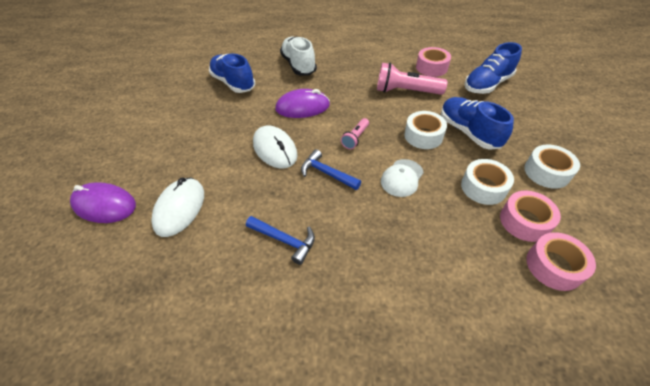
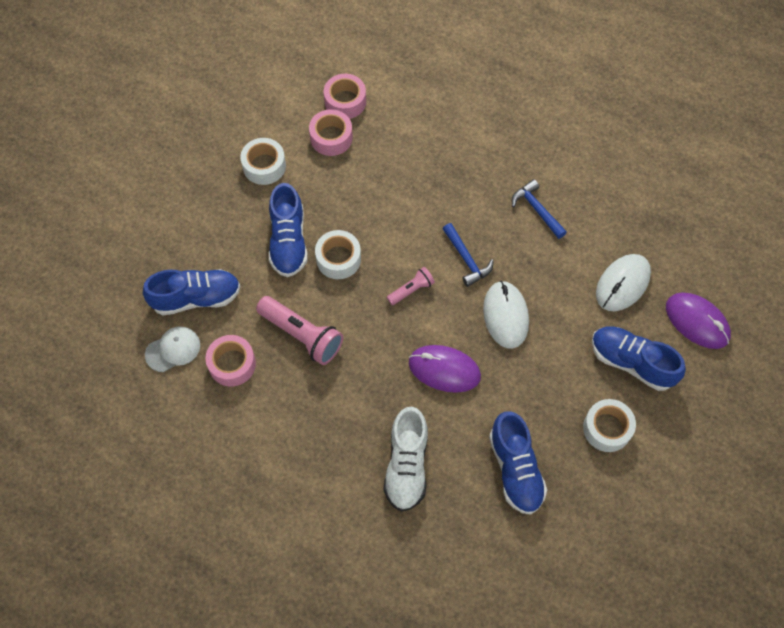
camera: 155 degrees left, 15 degrees up
white cap [381,159,424,197] -> white cap moved to [145,326,200,372]
white tape [461,159,514,205] -> white tape moved to [583,399,636,452]
none -> blue shoe [592,326,686,391]

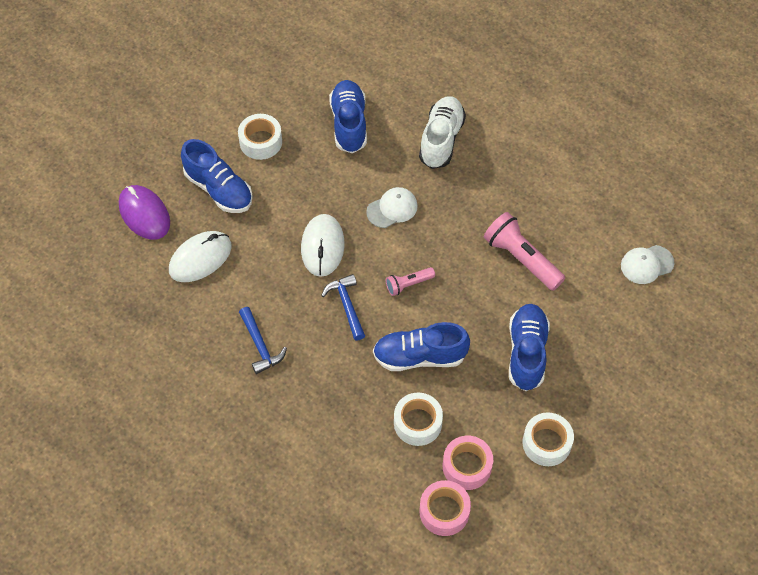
camera: 170 degrees left, 5 degrees down
blue shoe [143,269,241,315] -> blue shoe moved to [373,322,470,371]
pink tape [205,335,256,387] -> none
white tape [315,230,361,279] -> white tape moved to [394,393,443,446]
purple mouse [409,345,481,393] -> white cap [366,187,418,228]

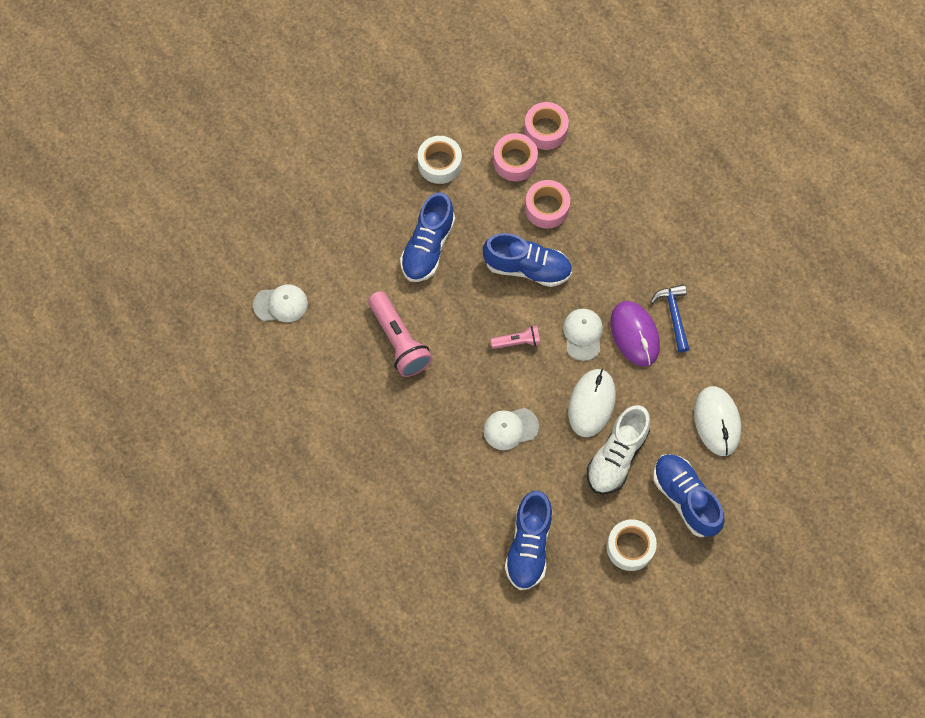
camera: 165 degrees left, 10 degrees up
purple mouse [119,185,170,240] -> purple mouse moved to [610,301,660,367]
white mouse [169,231,232,282] -> white mouse turned 75 degrees counterclockwise [694,386,741,456]
blue hammer [321,274,365,341] -> white cap [563,309,603,361]
white tape [394,393,443,446] -> pink tape [525,180,570,229]
white shoe [419,96,466,169] -> white shoe moved to [587,405,650,494]

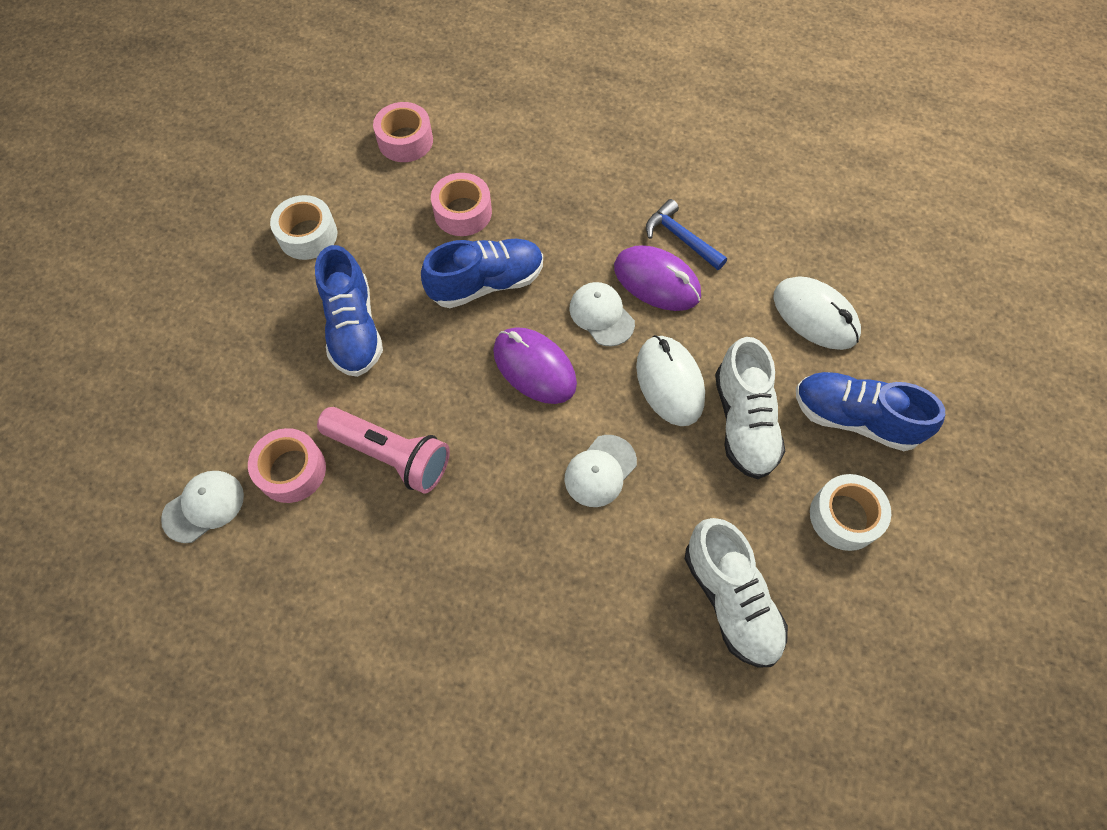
camera: 35 degrees left, 5 degrees down
pink flashlight [490,326,541,349] -> purple mouse [493,327,577,404]
pink tape [493,133,538,181] -> pink tape moved to [248,428,326,503]
blue shoe [505,491,552,590] -> white shoe [685,518,788,667]

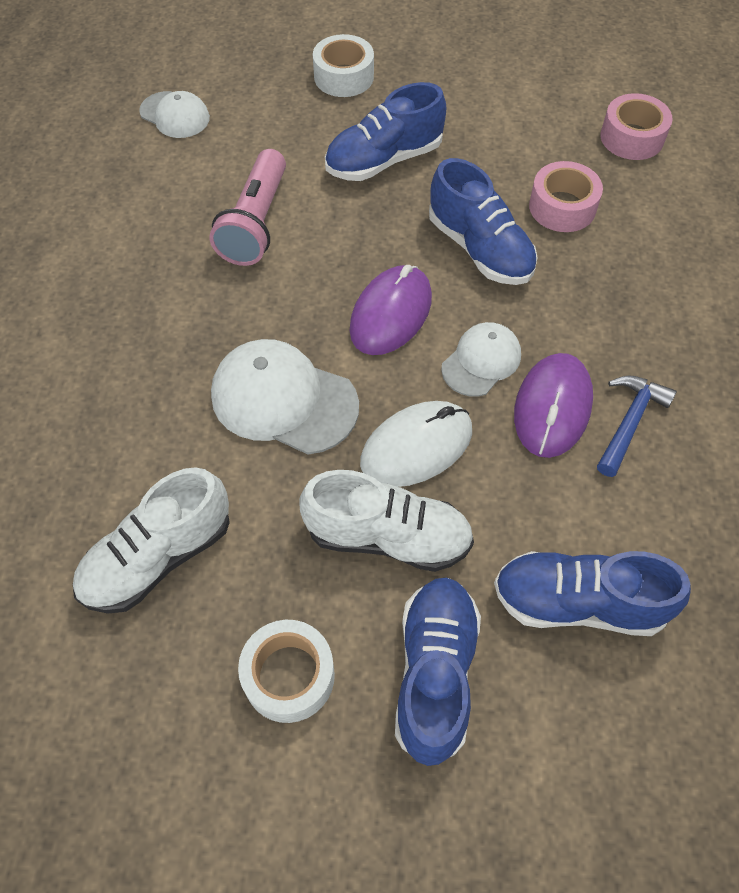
camera: 75 degrees right, 5 degrees down
pink tape [248,428,326,503] -> none
white tape [270,195,337,260] -> white tape moved to [313,34,374,97]
white cap [565,435,637,507] -> white cap [211,339,359,454], size x1.65
white shoe [715,337,785,479] -> white shoe turned 150 degrees counterclockwise [299,470,474,572]
white mouse [773,276,861,350] -> blue shoe [494,551,691,636]

